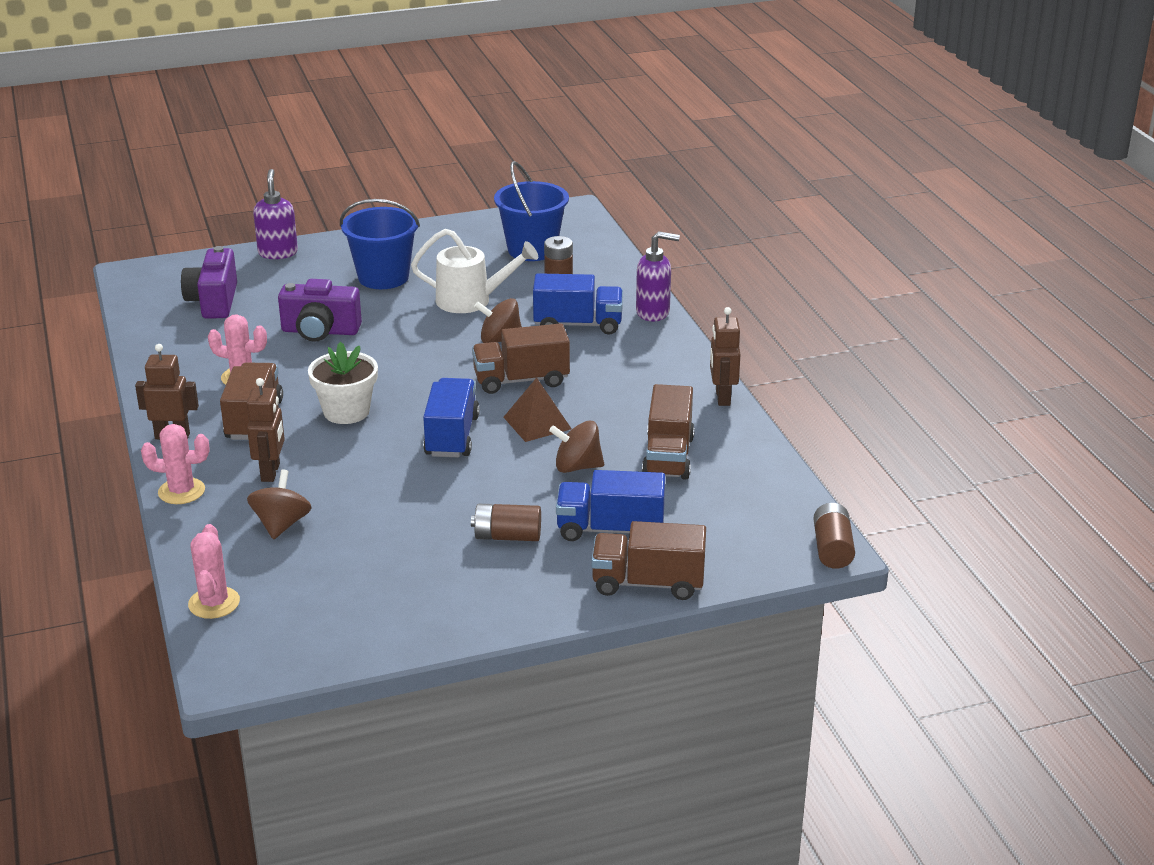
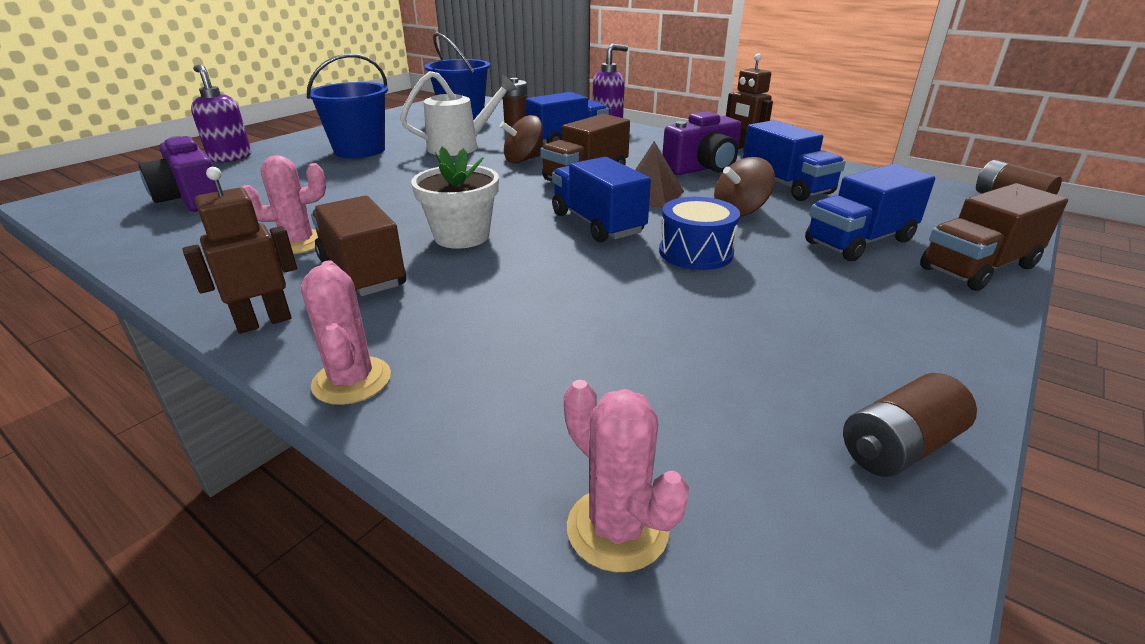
camera: 35 degrees left, 0 degrees up
pink cactus [141,424,209,504] -> pink cactus turned 75 degrees counterclockwise [301,260,391,405]
brown robot [247,378,285,482] -> none
brown spinning top [247,469,312,539] -> none
purple camera [278,279,362,342] -> purple camera moved to [662,111,742,175]
brown battery [471,504,541,541] -> brown battery moved to [843,373,977,477]
brown truck [642,384,695,480] -> blue truck [743,120,846,201]
none -> blue drum [659,197,740,270]

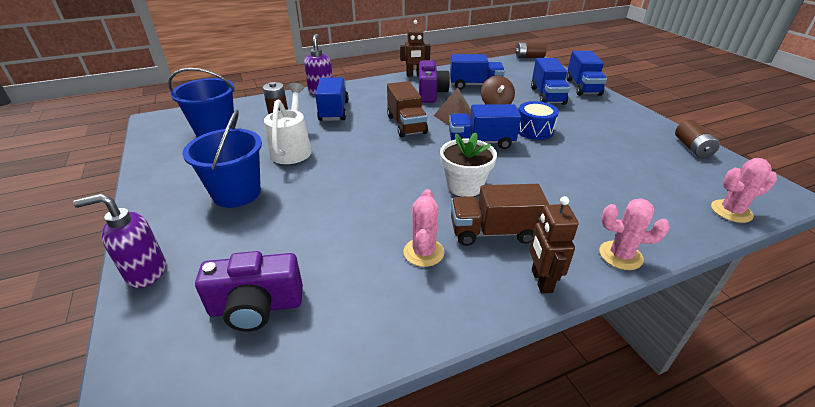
camera: 60 degrees left, 5 degrees up
brown spinning top [500,115,543,163] -> none
brown truck [920,183,1068,291] -> blue truck [566,51,607,96]

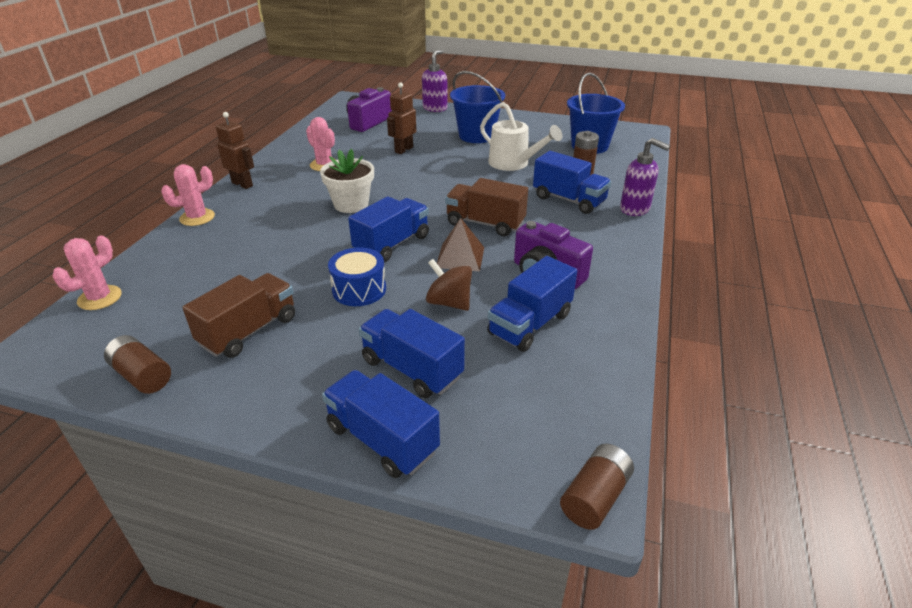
camera: 130 degrees right, 0 degrees up
brown robot [400,20,431,77] -> brown robot moved to [387,82,416,154]
brown truck [451,184,549,246] -> brown truck moved to [183,273,295,358]

